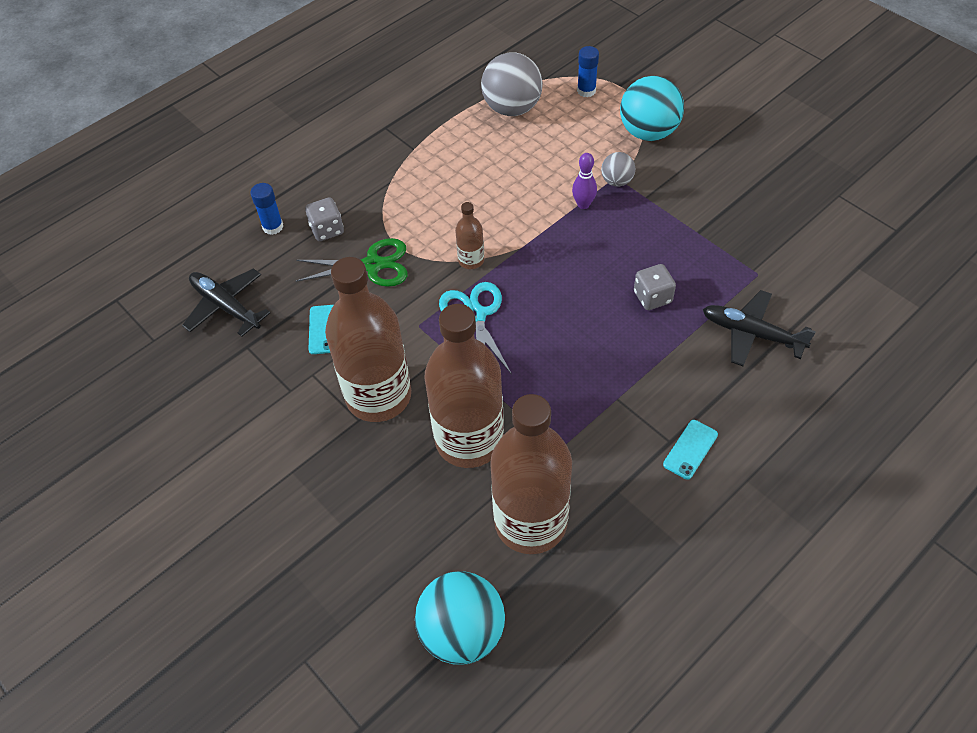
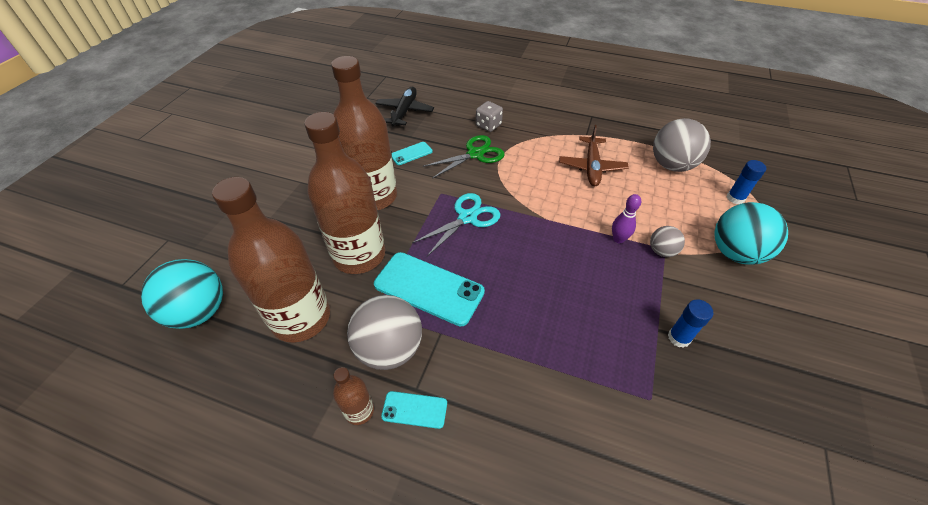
camera: 60 degrees right, 5 degrees down
blue glue stick [250,183,283,235] -> blue glue stick moved to [668,299,713,348]
green scissors [296,238,408,287] -> green scissors turned 90 degrees counterclockwise [423,135,505,179]
brown bottle [455,202,484,269] -> brown bottle moved to [333,367,374,425]
grey dice [634,264,676,310] -> none
black plane [703,290,816,366] -> none
none -> grey ball [347,295,422,370]
none -> turquoise phone [374,252,485,326]
none -> brown plane [559,125,629,186]

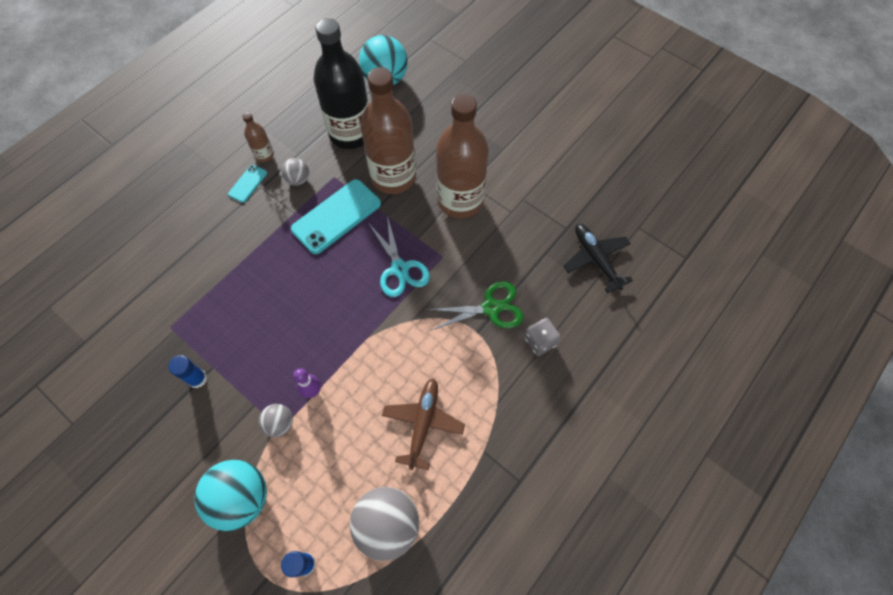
camera: 110 degrees right, 15 degrees up
brown bottle [212,177,330,343] -> black bottle [313,18,369,149]
grey ball [347,295,422,370] -> grey ball [281,158,309,186], size x0.52
black plane [375,87,434,127] -> black plane turned 150 degrees counterclockwise [563,224,633,293]
turquoise phone [392,142,433,165] -> none
green scissors [423,135,505,179] -> green scissors turned 90 degrees counterclockwise [426,281,524,330]
brown plane [559,125,629,186] -> brown plane turned 75 degrees clockwise [382,378,465,470]

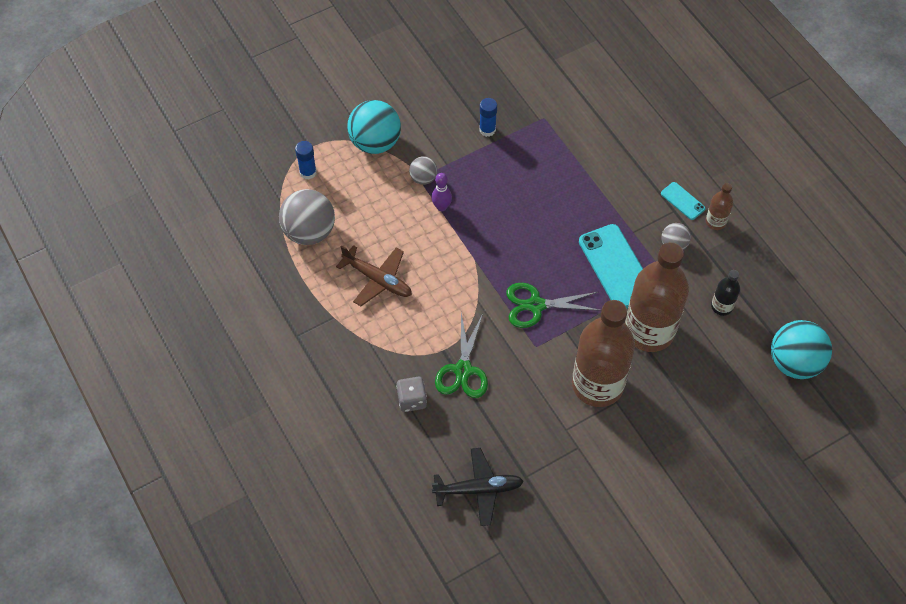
camera: 110 degrees right, 5 degrees down
black bottle [313,18,369,149] -> black bottle [711,270,740,316], size x0.43
turquoise scissors [369,216,430,297] -> green scissors [506,283,601,328]

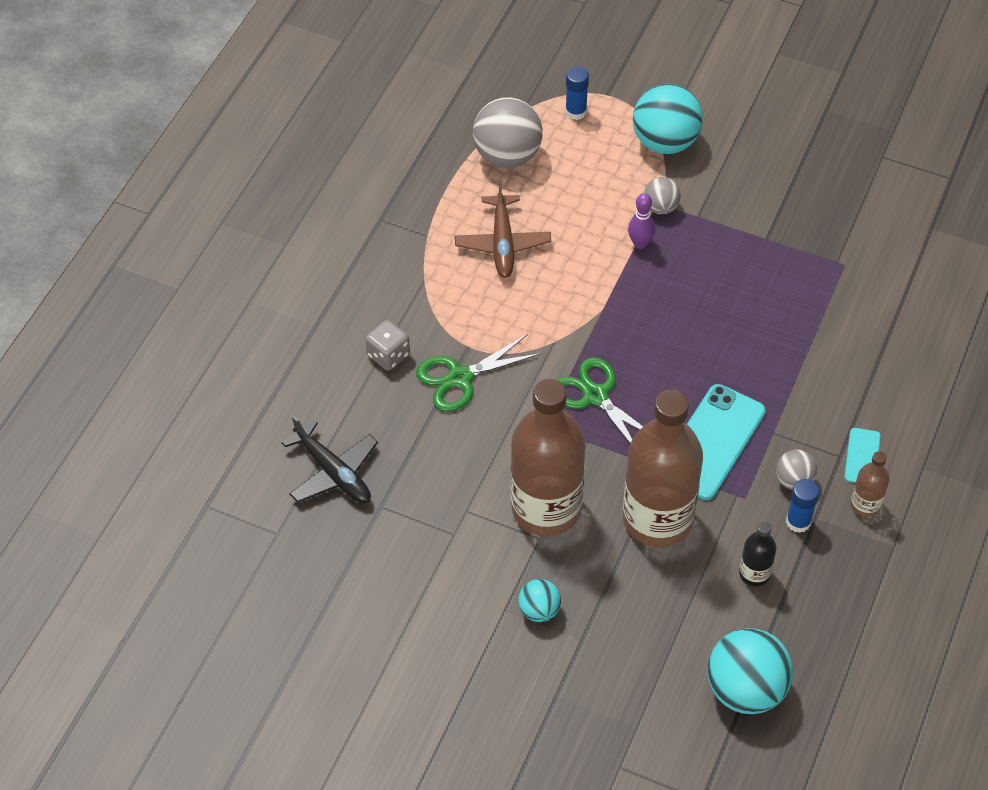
camera: 55 degrees right, 5 degrees down
blue glue stick [479,98,497,137] -> blue glue stick moved to [786,479,820,533]
none -> turquoise ball [518,579,561,622]

